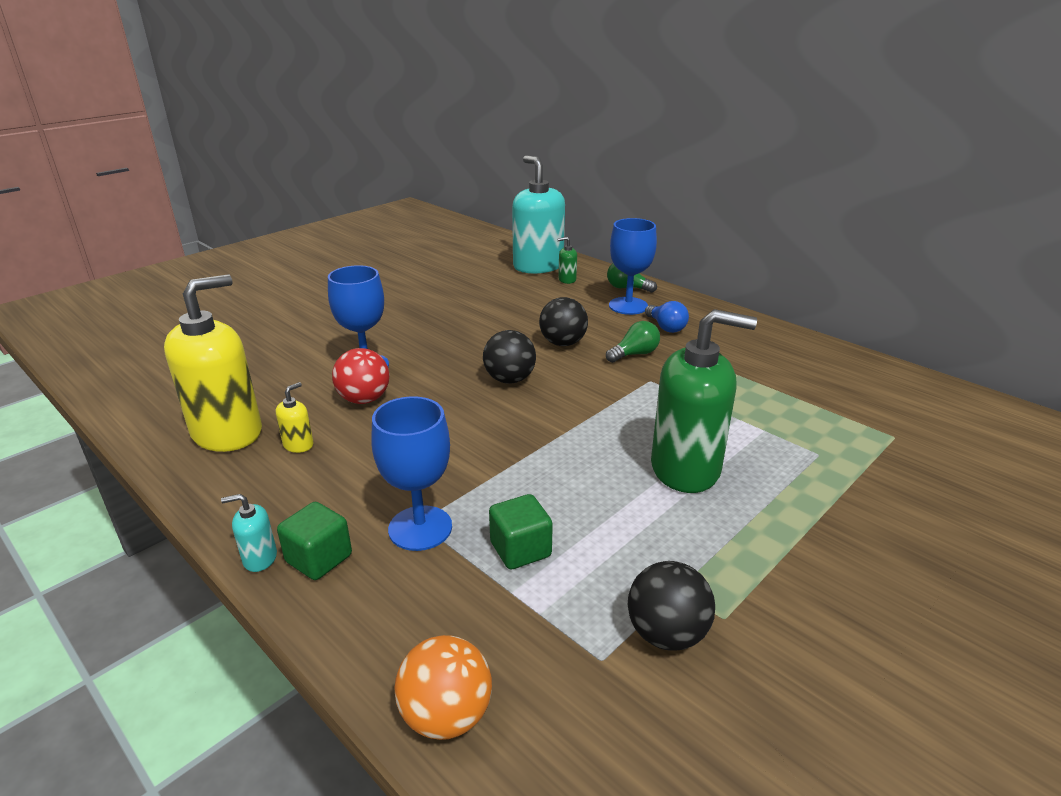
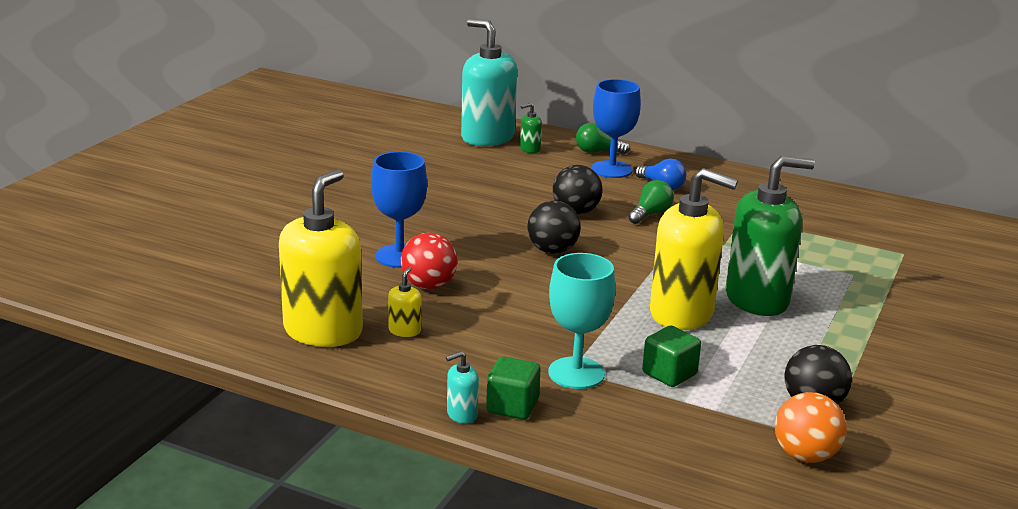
camera: 20 degrees left, 5 degrees down
blue goblet [371,396,452,551] -> turquoise goblet [548,253,615,389]
orange ball [394,635,492,740] -> orange ball moved to [775,392,847,463]
none -> yellow soap dispenser [650,168,738,330]

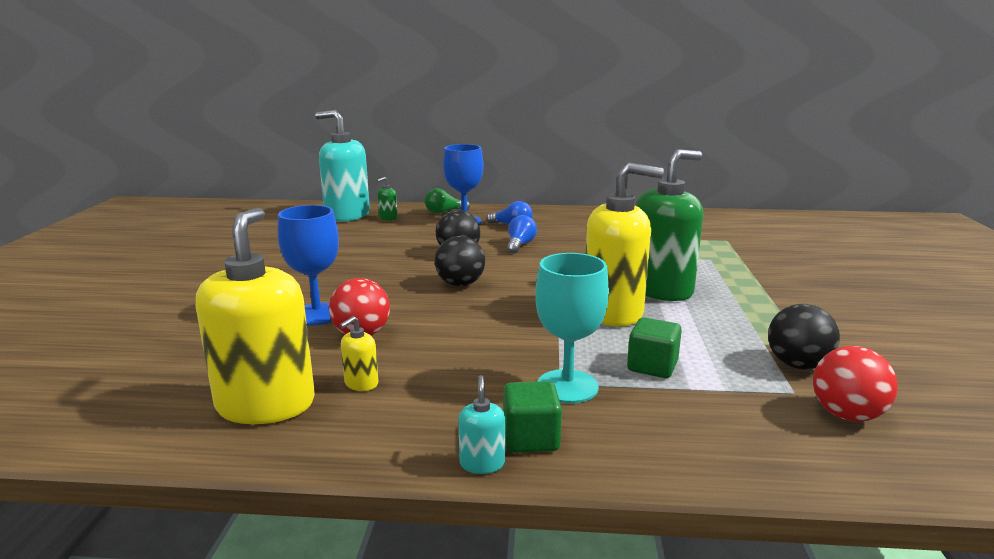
camera: 20 degrees left, 5 degrees down
yellow soap dispenser [388,267,421,337] -> yellow soap dispenser turned 135 degrees counterclockwise [340,316,378,391]
turquoise soap dispenser [446,351,479,424] -> turquoise soap dispenser turned 135 degrees clockwise [458,375,505,474]
green light bulb [628,180,674,224] -> blue light bulb [507,215,537,254]
orange ball [775,392,847,463] -> red ball [813,346,897,422]

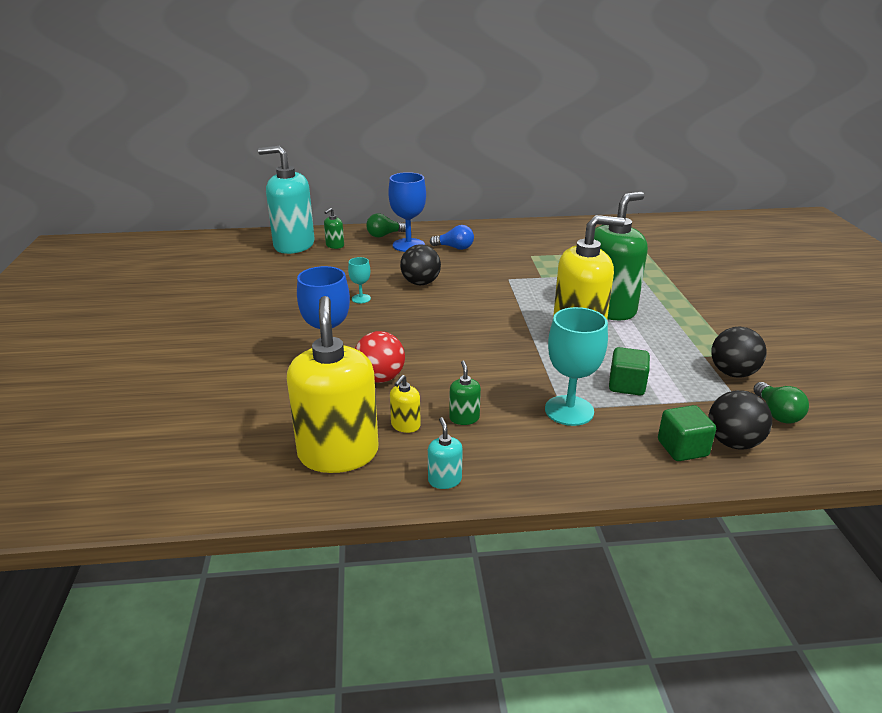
camera: 10 degrees left, 10 degrees up
black ball [435,236,485,286] -> black ball moved to [709,390,772,449]
turquoise soap dispenser [458,375,505,474] -> turquoise soap dispenser moved to [428,417,463,489]
green cube [503,381,562,453] -> green cube moved to [658,405,716,461]
blue light bulb [507,215,537,254] -> none
red ball [813,346,897,422] -> green light bulb [753,382,809,424]
none -> turquoise goblet [348,257,371,303]
none -> green soap dispenser [449,361,481,425]

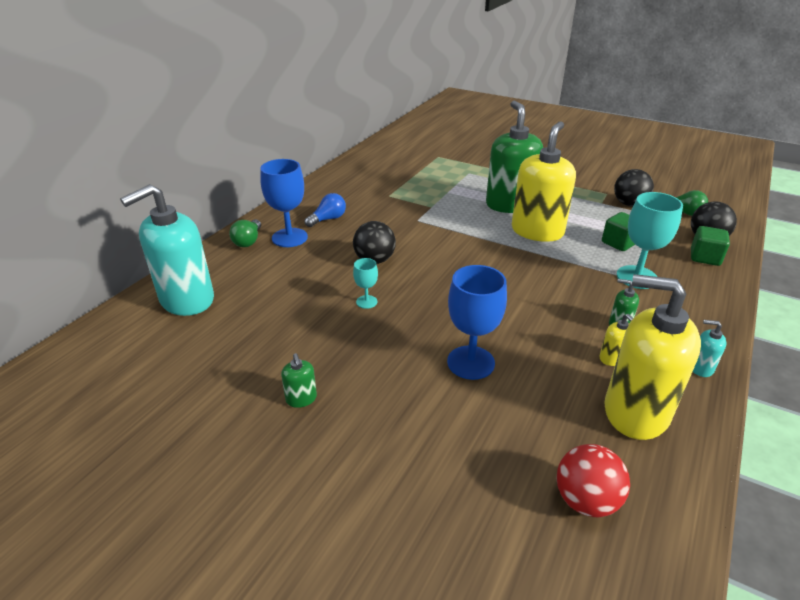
camera: 55 degrees left, 5 degrees up
green soap dispenser [324,208,344,249] -> green soap dispenser moved to [281,353,317,408]
red ball [355,331,405,383] -> red ball moved to [557,444,630,517]

